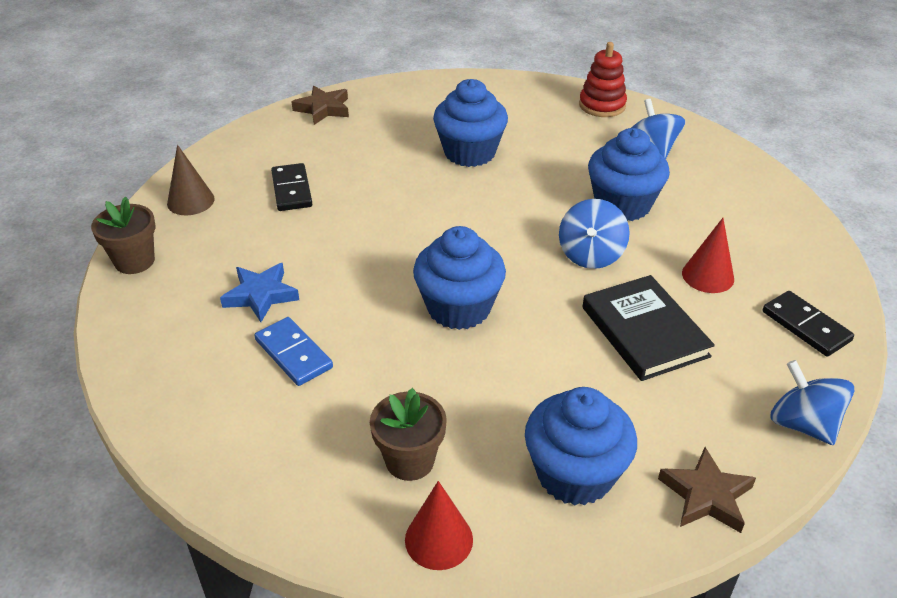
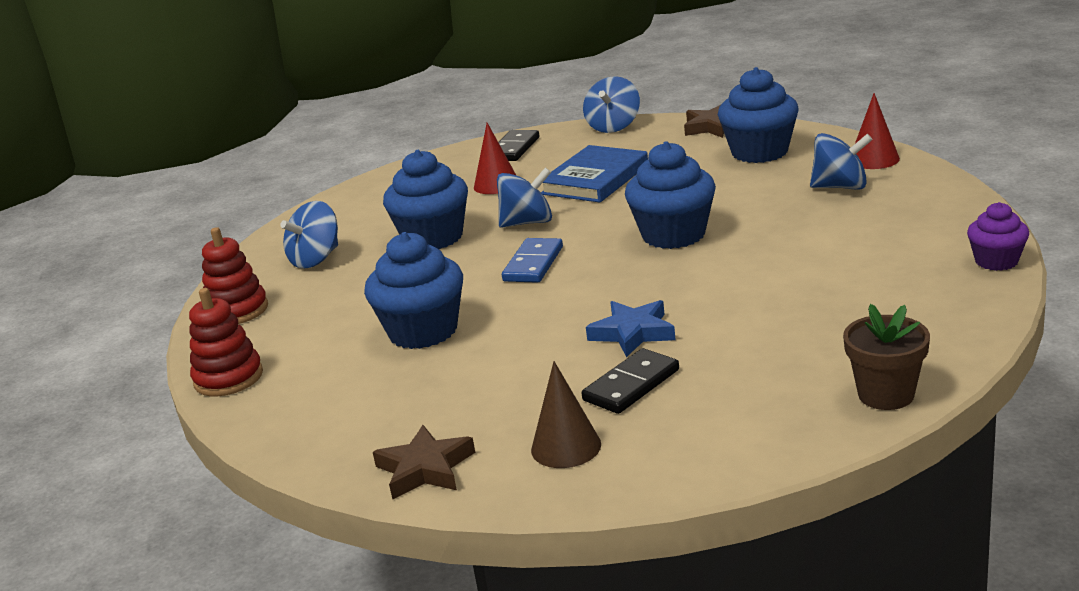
camera: 120 degrees left, 15 degrees down
brown cone [167,145,215,215] -> brown cone moved to [531,361,601,468]
blue star [220,263,299,322] -> blue star moved to [586,300,675,357]
blue domino [254,317,333,386] -> blue domino moved to [502,238,563,283]
brown flower pot [370,388,447,481] -> blue spinning top [810,133,873,190]
black book [582,275,715,381] -> blue book [541,145,648,203]
none -> red stacking toy [189,288,263,396]
none -> purple cupcake [967,202,1029,271]

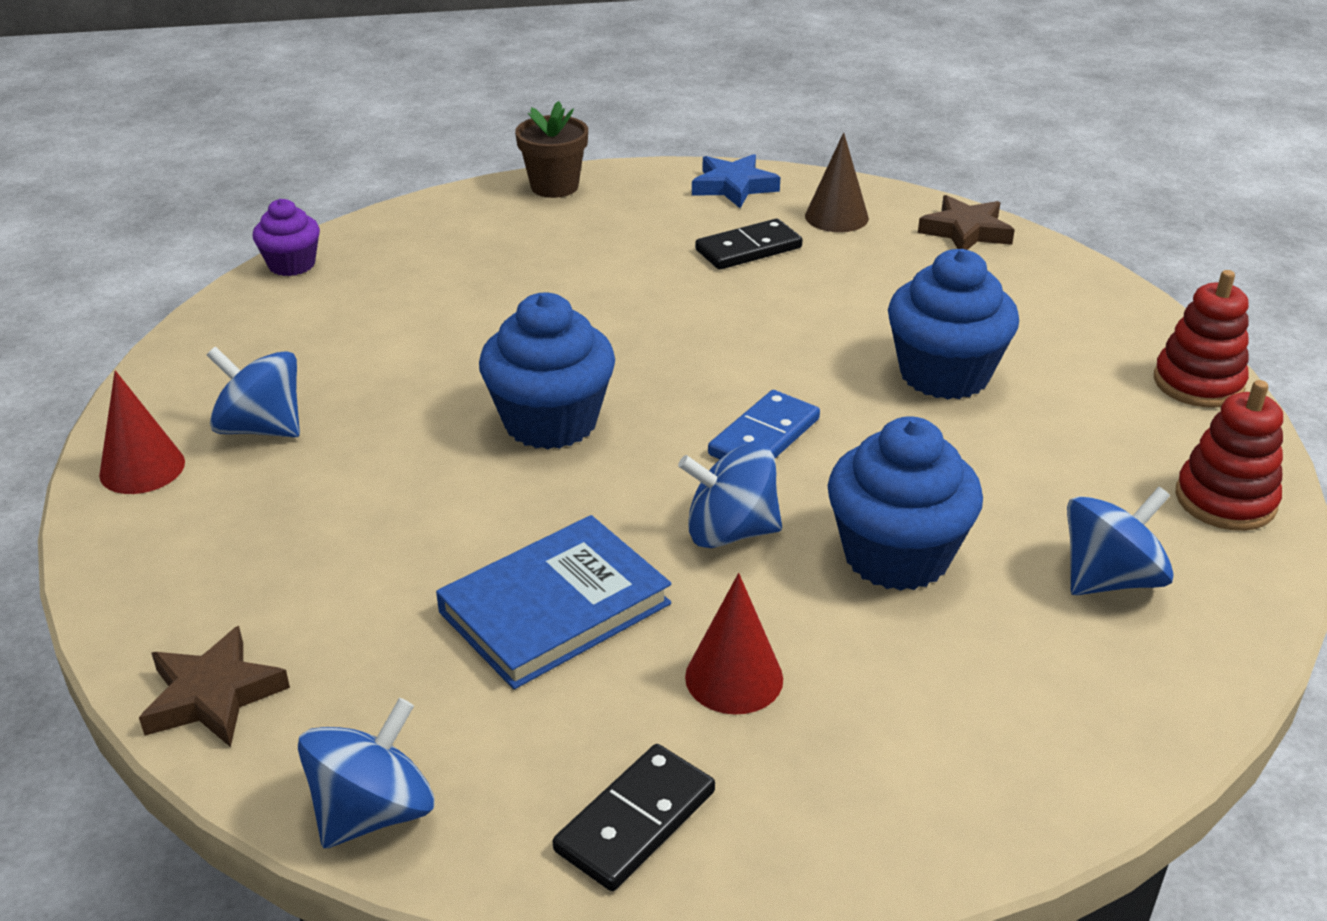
camera: 165 degrees left, 10 degrees up
blue star [586,300,675,357] -> blue star moved to [692,154,780,208]
blue cupcake [718,67,799,163] -> none

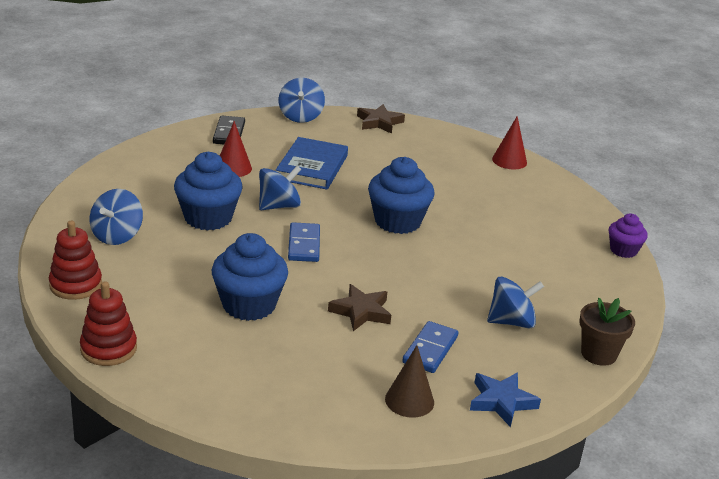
camera: 140 degrees right, 5 degrees down
blue spinning top [207,347,300,438] -> blue spinning top moved to [487,277,544,328]
black domino [695,219,802,270] -> blue domino [402,321,458,373]
brown star [918,195,1015,250] -> brown star moved to [328,284,391,331]

